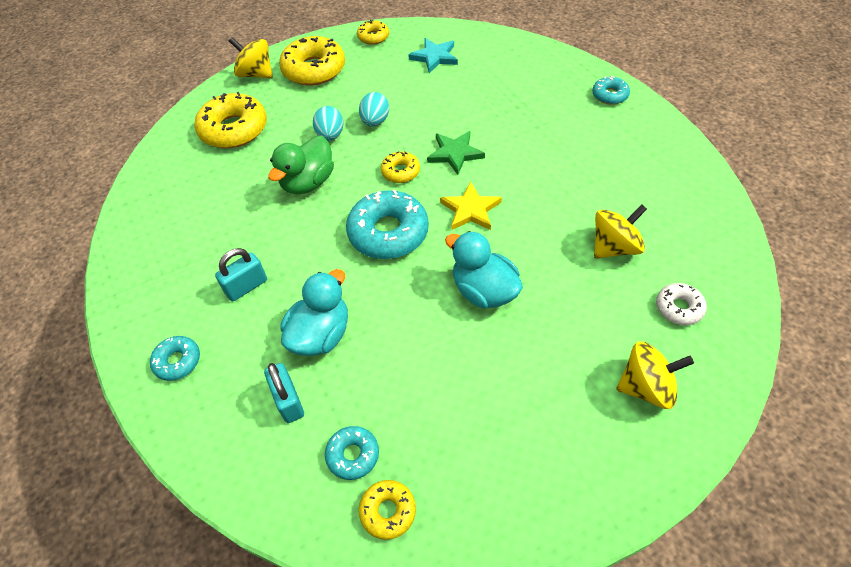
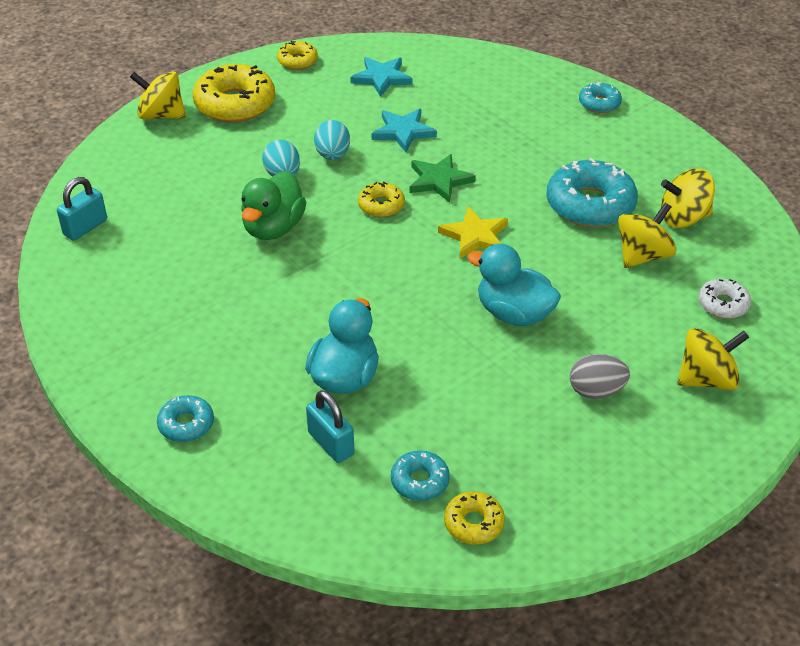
camera: 15 degrees left, 10 degrees down
yellow donut [194,92,267,148] -> none
turquoise padlock [215,248,267,301] -> turquoise padlock moved to [57,177,107,241]
turquoise donut [346,190,429,259] -> turquoise donut moved to [546,158,638,227]
none -> turquoise star [372,109,437,152]
none -> grey egg [570,354,630,399]
none -> yellow spinning top [661,168,715,228]

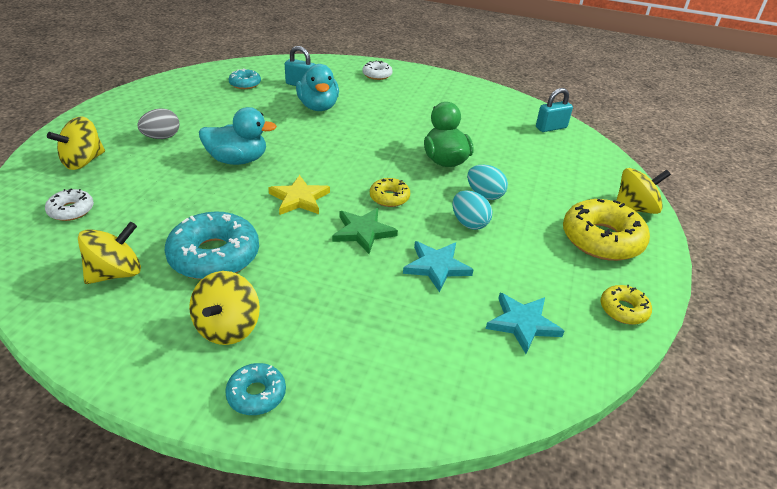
camera: 145 degrees right, 5 degrees down
turquoise padlock [57,177,107,241] -> turquoise padlock turned 60 degrees clockwise [536,88,573,132]
turquoise donut [157,395,214,442] -> white donut [362,60,393,80]
yellow donut [444,491,505,545] -> none
yellow spinning top [618,203,676,268] -> yellow spinning top moved to [189,271,260,345]

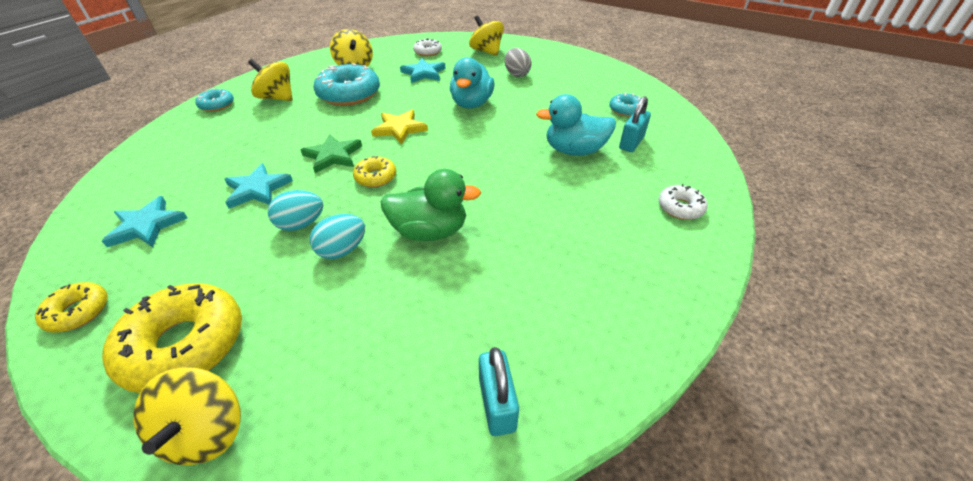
camera: 105 degrees right, 5 degrees up
none -> turquoise star [400,58,446,83]

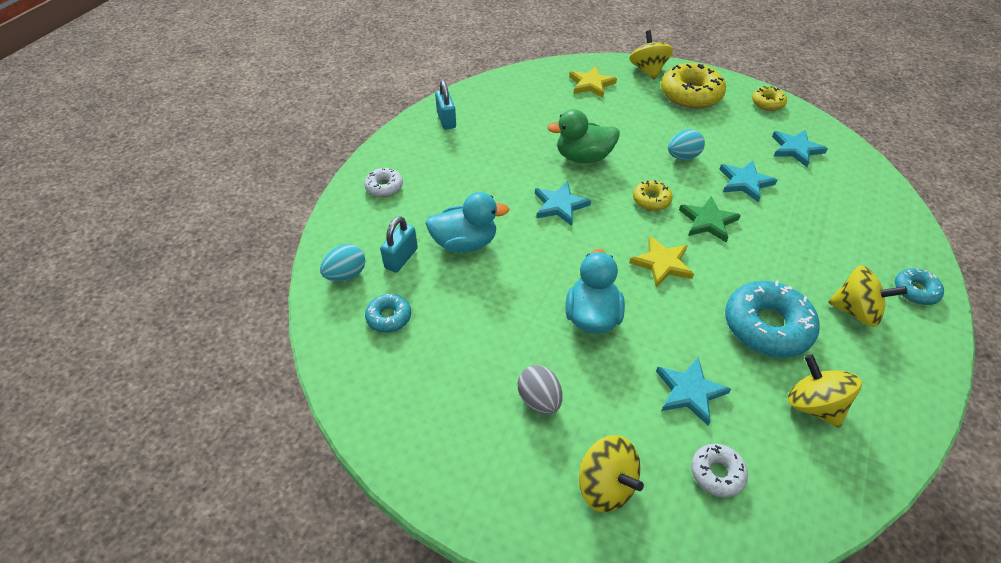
camera: 175 degrees right, 5 degrees up
turquoise egg [310,214,365,259] -> turquoise egg moved to [320,244,365,281]
turquoise padlock [479,347,519,436] -> turquoise padlock moved to [435,80,456,130]
none -> turquoise star [535,181,591,226]
none -> yellow star [569,66,617,98]

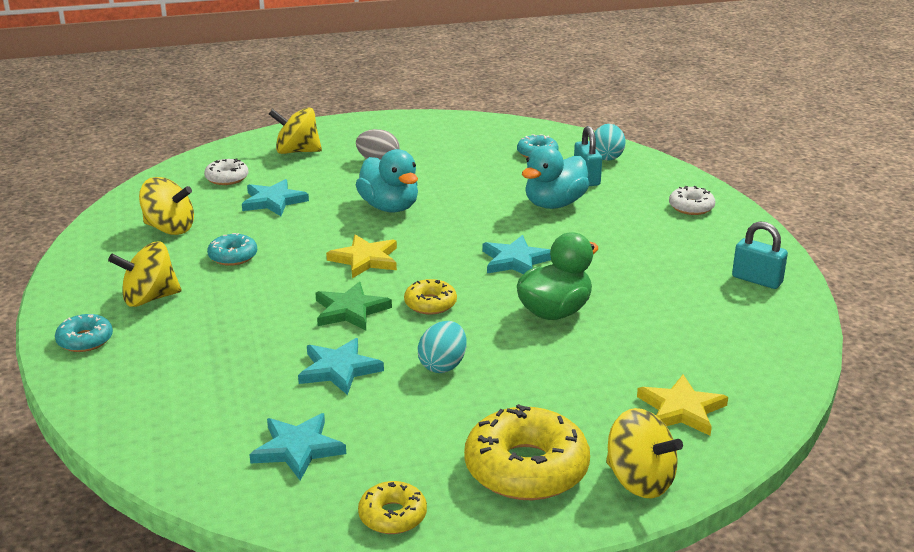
camera: 140 degrees right, 20 degrees down
turquoise donut [725,280,820,358] -> turquoise donut [207,233,257,266], size x0.52

